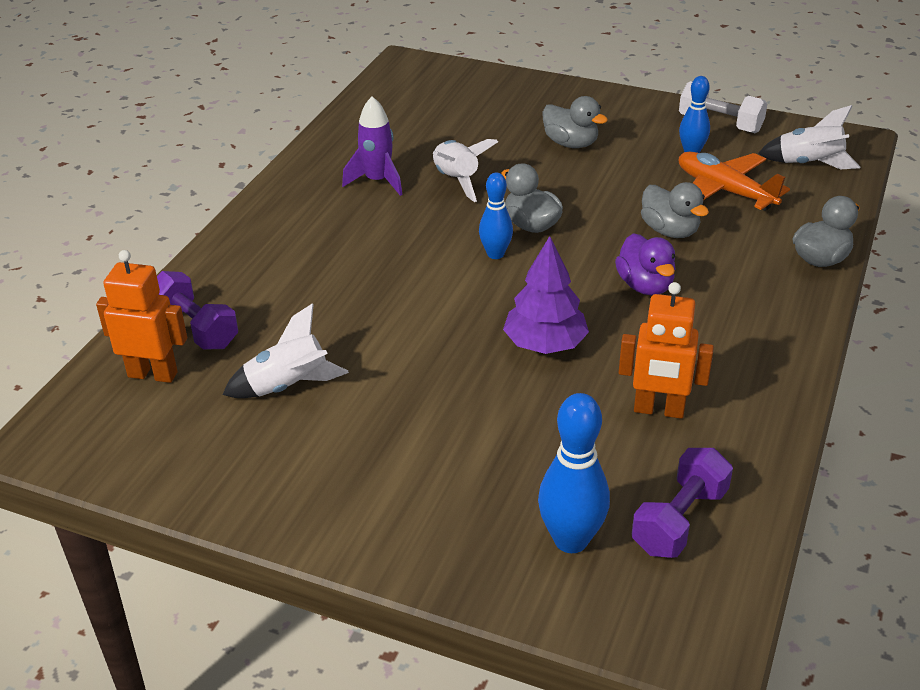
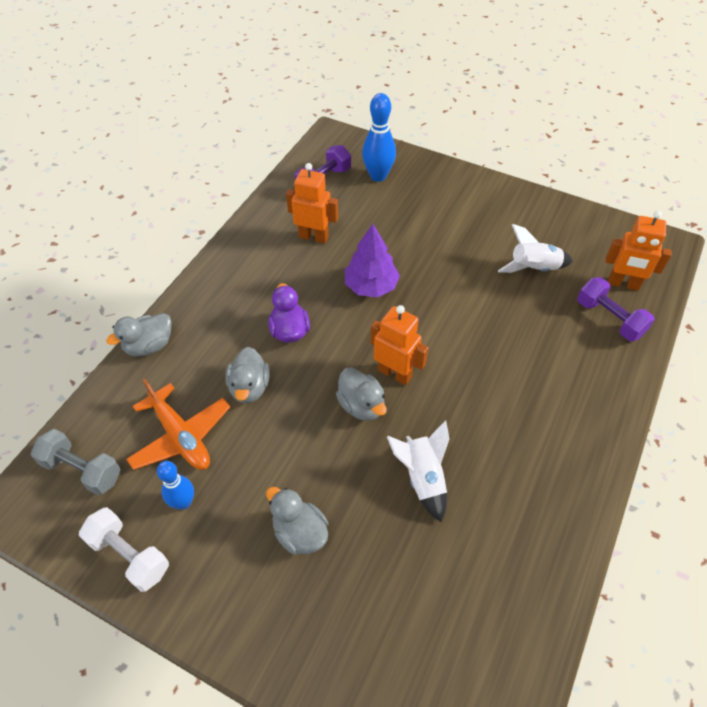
camera: 175 degrees left, 15 degrees up
purple rocket [342,96,403,196] -> none
blue bowling pin [479,172,513,259] -> orange robot [371,305,428,385]
grey duck [641,182,709,238] -> grey duck turned 150 degrees counterclockwise [225,347,270,404]
white rocket [758,105,860,169] -> grey dumbbell [31,429,121,496]

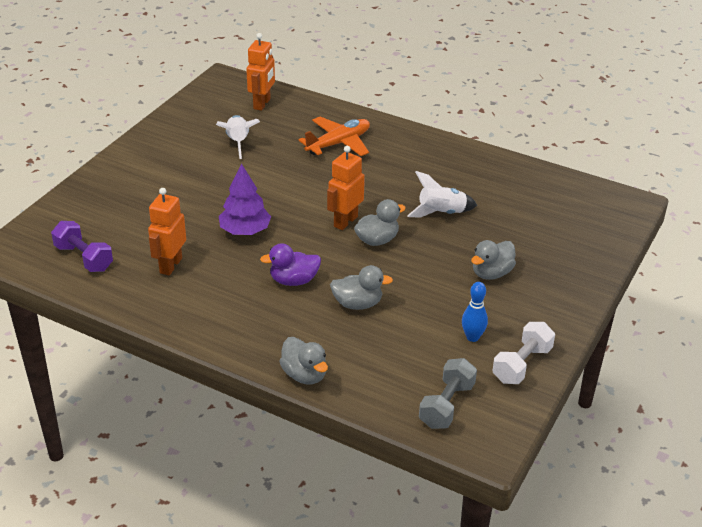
camera: 90 degrees left, 15 degrees down
orange plane [126,379,230,470] -> orange plane moved to [299,117,370,156]
blue bowling pin [362,93,396,182] -> none
purple dumbbell [577,277,655,341] -> none

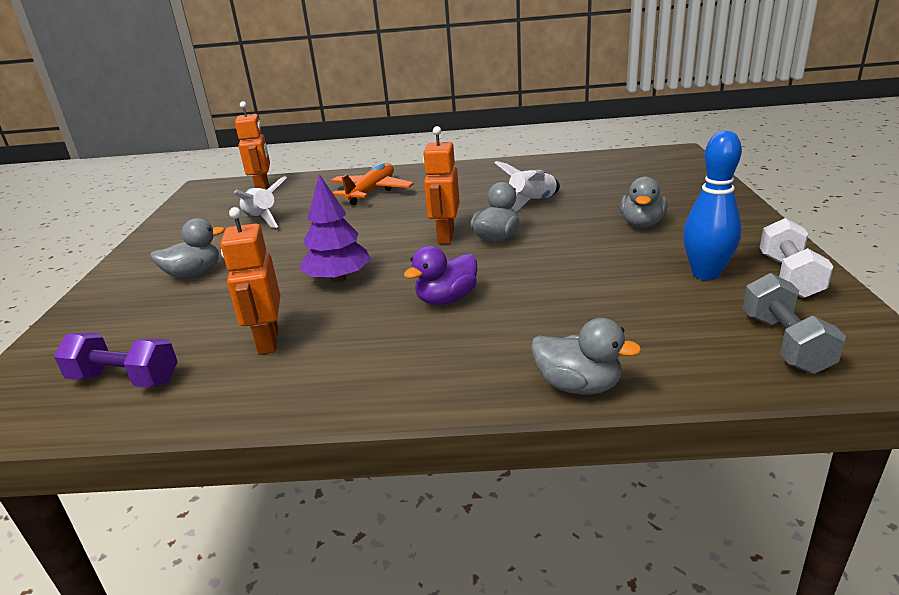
camera: 25 degrees left, 10 degrees down
grey duck [330,265,393,310] -> grey duck moved to [150,218,225,278]
blue bowling pin [462,282,488,342] -> blue bowling pin [683,131,742,280], size x1.55

